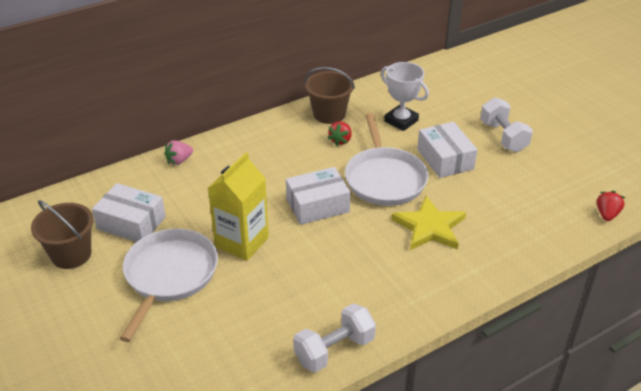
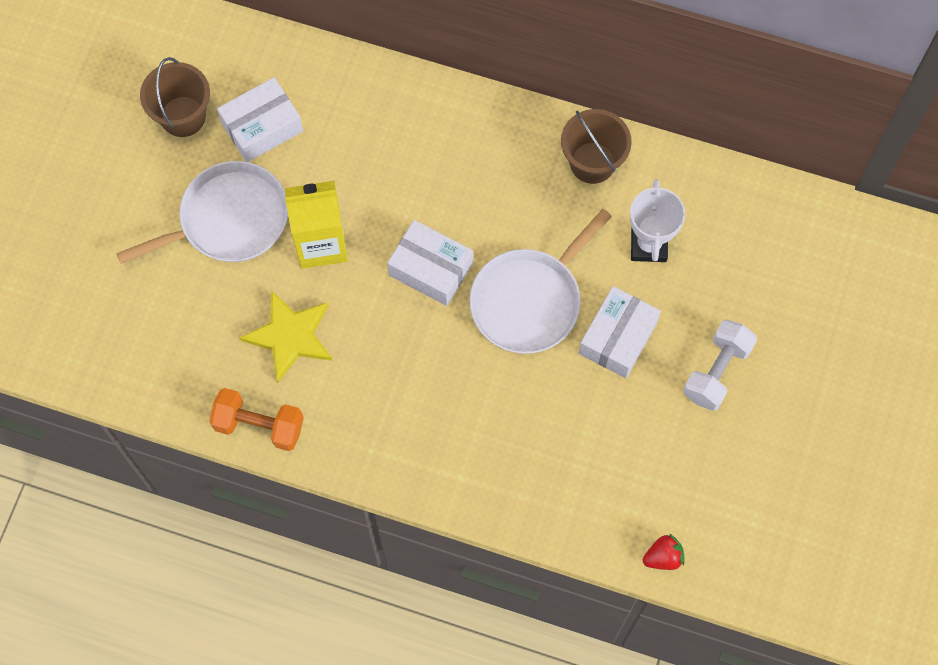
camera: 50 degrees right, 30 degrees up
white box [92,183,166,242] -> white box turned 75 degrees clockwise [217,77,303,162]
pink strawberry [164,140,193,165] -> none
white dumbbell [293,304,376,372] -> orange dumbbell [209,388,304,451]
red strawberry [328,121,352,146] -> none
yellow star [391,196,466,250] -> yellow star moved to [240,290,332,382]

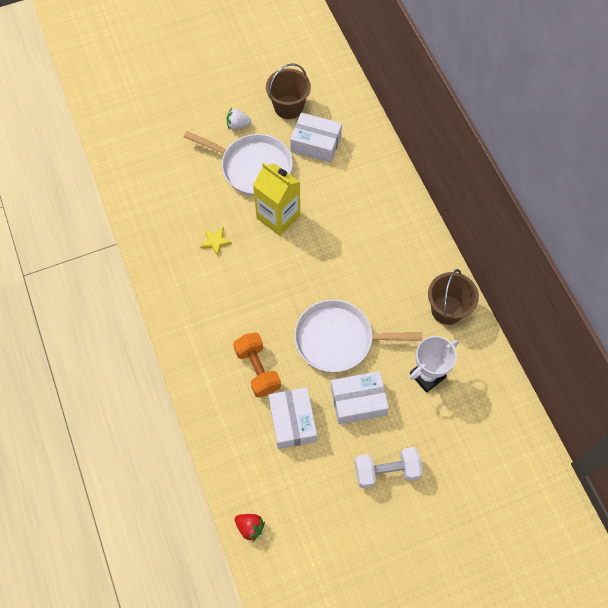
camera: 50 degrees right, 5 degrees down
orange dumbbell [209,388,304,451] -> orange dumbbell moved to [233,332,281,398]
yellow star [240,290,332,382] -> yellow star [200,227,232,256], size x0.51
white box [387,220,473,306] -> white box moved to [269,387,317,449]
none -> white strawberry [226,108,251,130]

